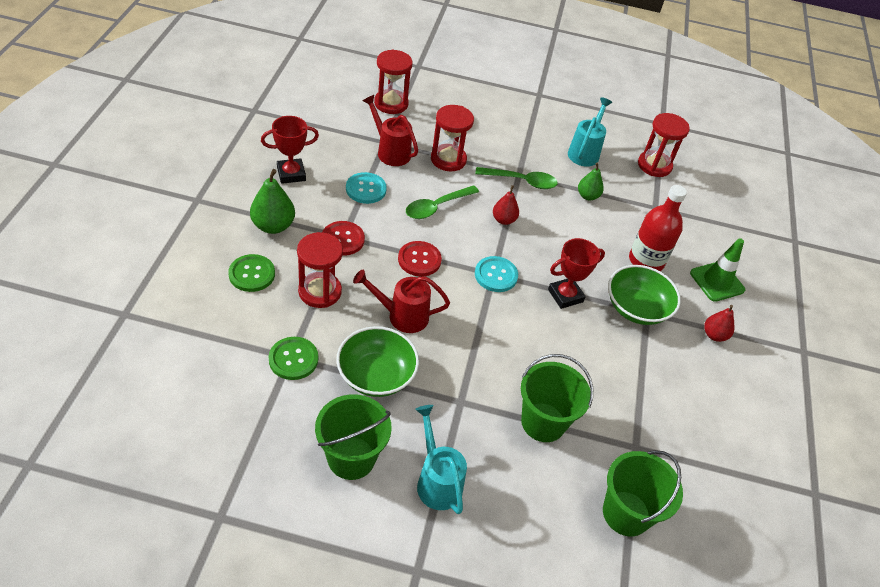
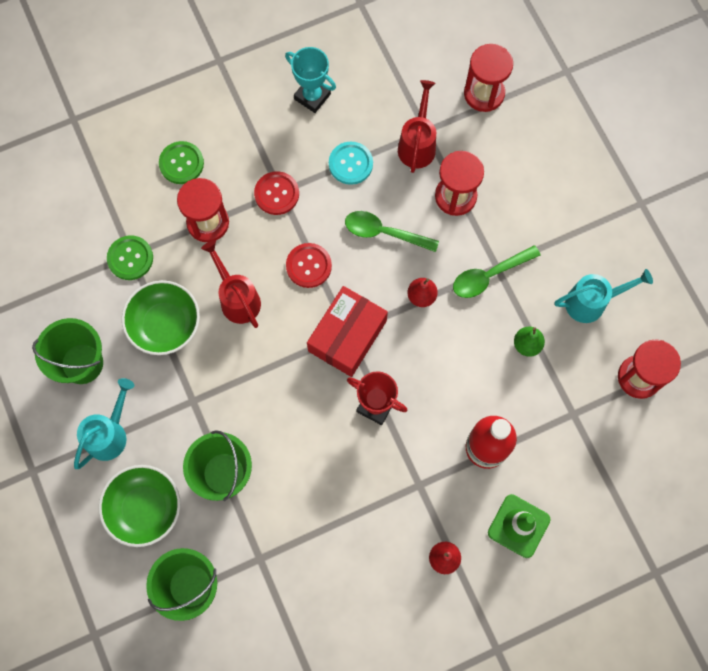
camera: 60 degrees right, 25 degrees up
green pear [250,169,295,234] -> none
red trophy [261,116,319,184] -> turquoise trophy [285,47,336,113]
green spoon [475,167,558,189] -> green spoon turned 90 degrees clockwise [453,245,541,298]
turquoise button [475,256,518,292] -> red box [307,286,388,377]
green bowl [608,265,681,325] -> green bowl moved to [99,465,180,547]

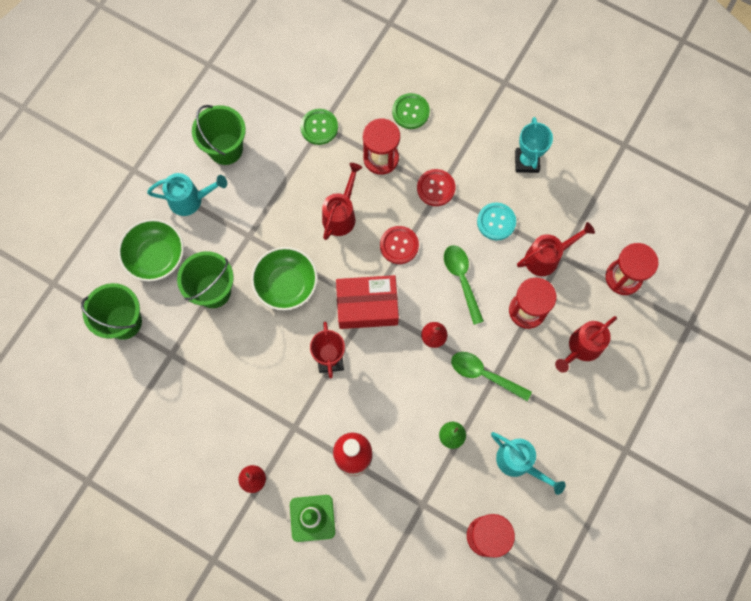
camera: 55 degrees right, 0 degrees up
green bowl [122,280,200,355] -> green bowl moved to [251,247,318,310]
none -> red watering can [555,316,617,373]

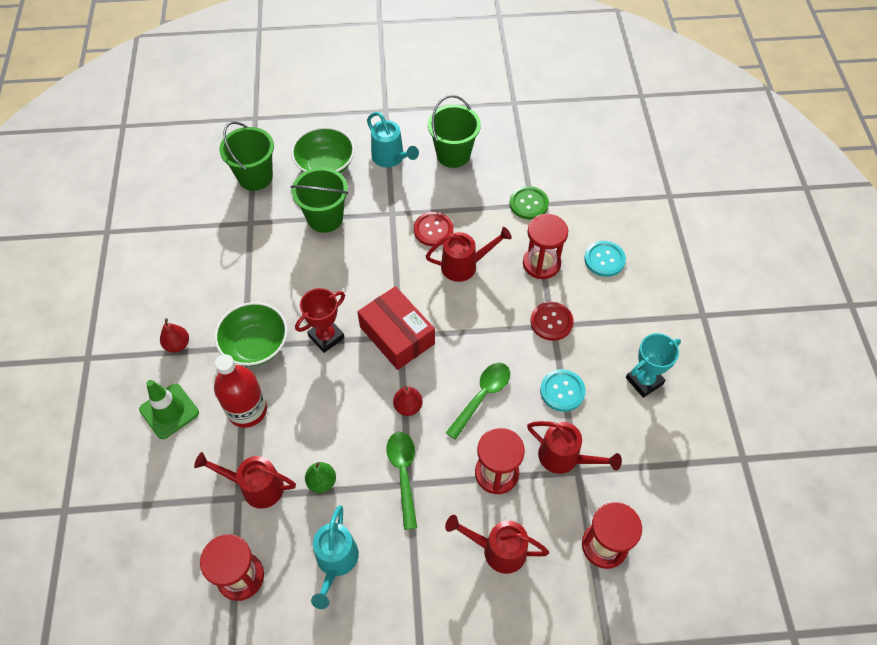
camera: 55 degrees right, 15 degrees down
green bowl [251,247,318,310] -> green bowl moved to [215,302,288,366]
red button [380,226,419,264] -> red button moved to [414,212,453,246]
green button [392,93,430,129] -> turquoise button [584,241,626,277]
none -> red watering can [194,452,296,509]

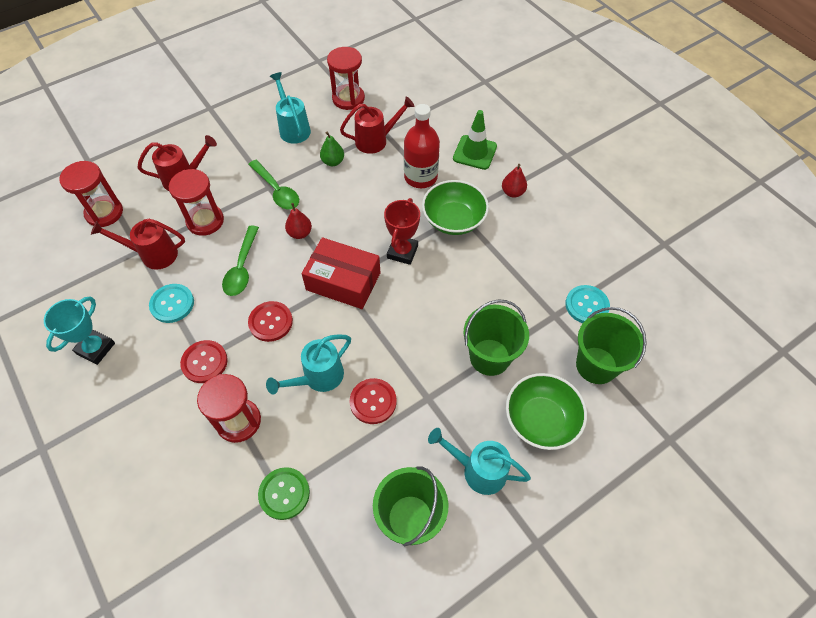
camera: 150 degrees right, 0 degrees up
red watering can [426,227,512,282] -> turquoise watering can [266,334,351,395]
turquoise button [584,241,626,277] -> turquoise button moved to [565,285,610,323]
none -> red button [248,301,293,342]

